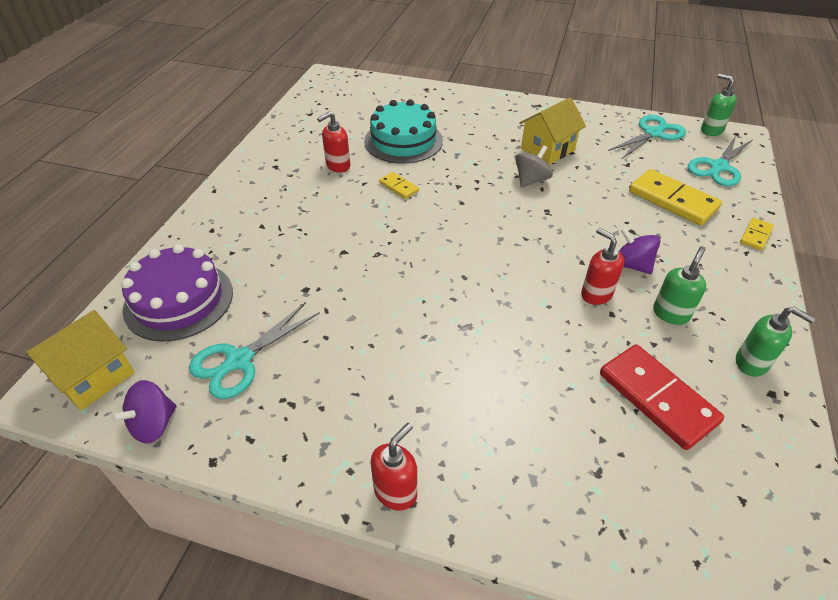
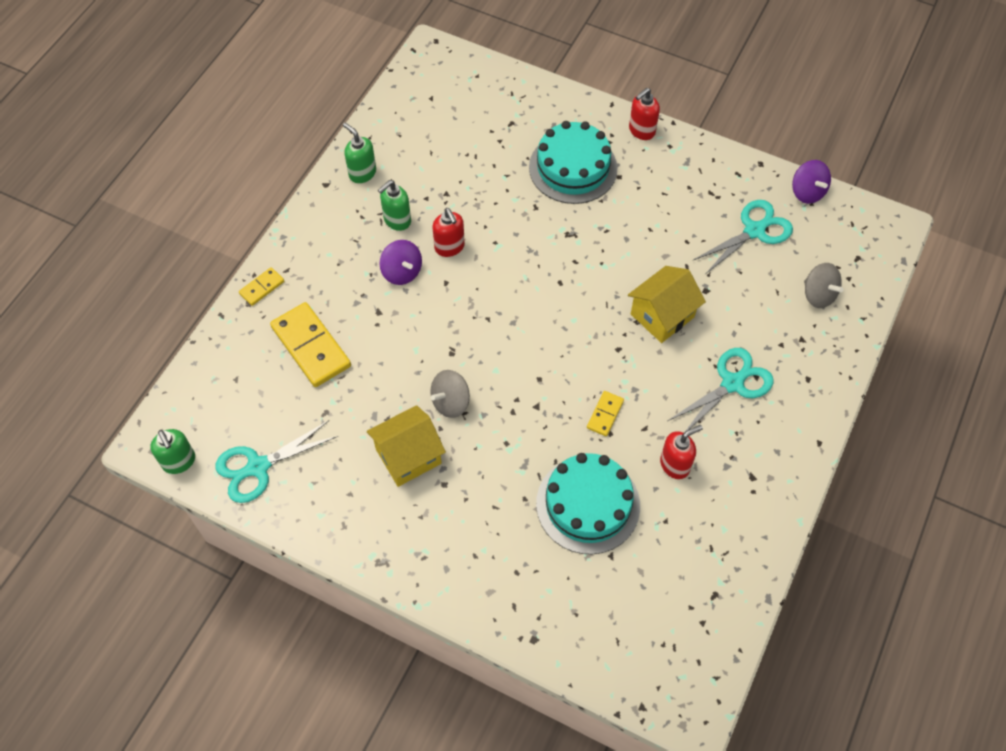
camera: 170 degrees left, 15 degrees up
yellow house [25,310,135,410] -> yellow house moved to [628,266,706,343]
purple spinning top [111,380,177,444] -> purple spinning top turned 105 degrees clockwise [792,160,831,204]
purple cake [121,244,233,342] -> grey spinning top [804,263,844,308]
yellow domino [379,172,419,199] -> yellow domino turned 60 degrees clockwise [587,391,624,436]
red domino [600,344,724,450] -> none
turquoise scissors [688,136,753,186] -> turquoise scissors moved to [668,348,774,433]
none -> turquoise cake [529,121,617,204]

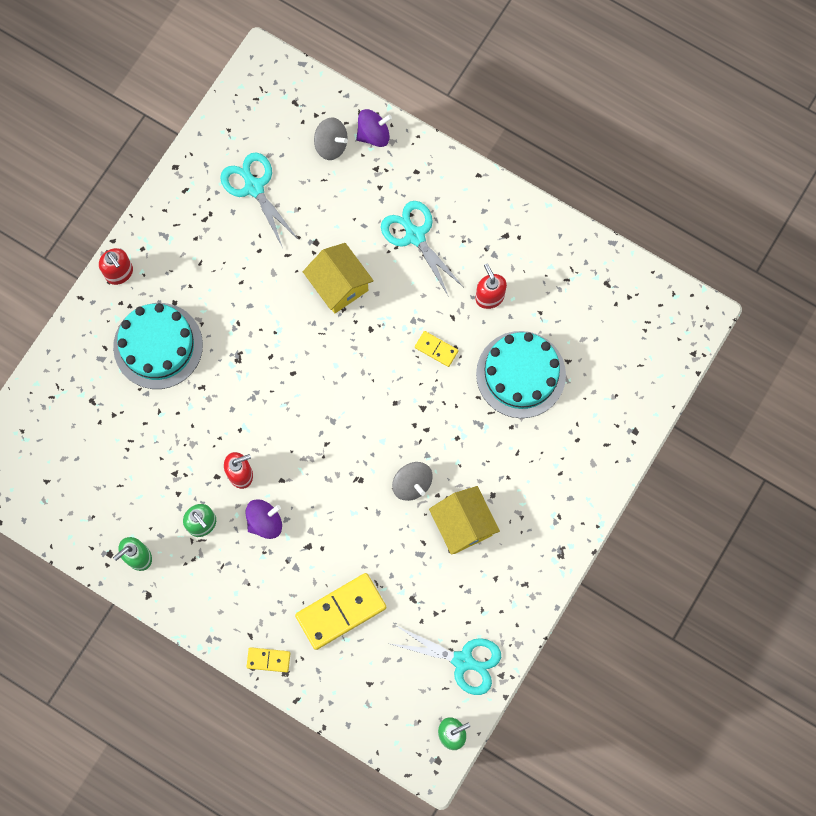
camera: 85 degrees left, 15 degrees up
turquoise scissors [215,420,338,503] -> turquoise scissors turned 45 degrees counterclockwise [391,625,501,695]
yellow domino [239,267,284,306] -> yellow domino turned 45 degrees counterclockwise [246,647,291,673]
purple spinning top [792,160,831,204] -> purple spinning top moved to [356,109,392,147]
grey spinning top [804,263,844,308] -> grey spinning top turned 60 degrees clockwise [314,118,348,160]

